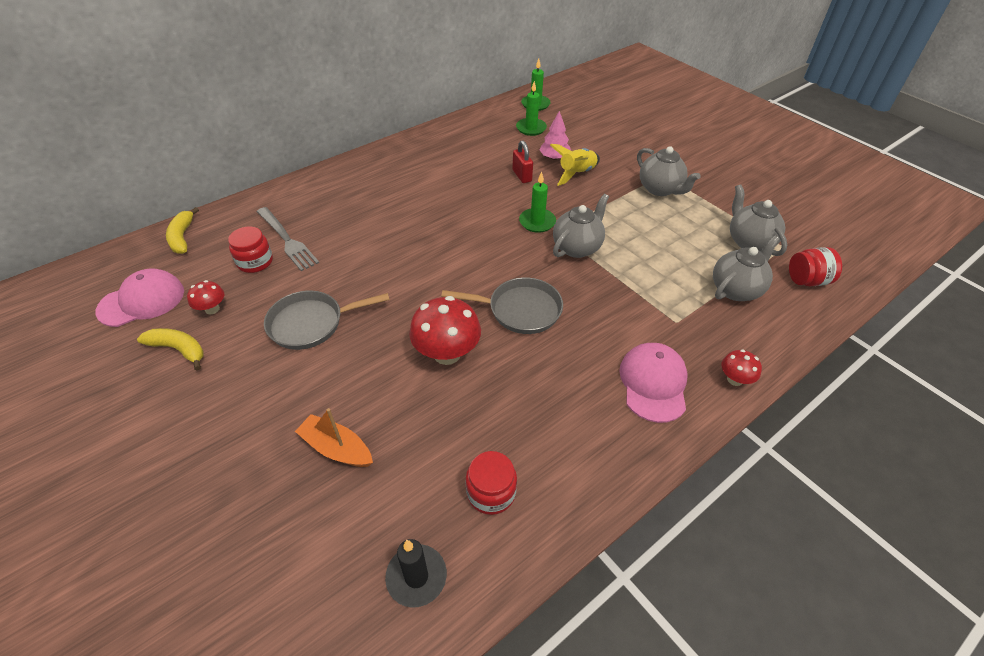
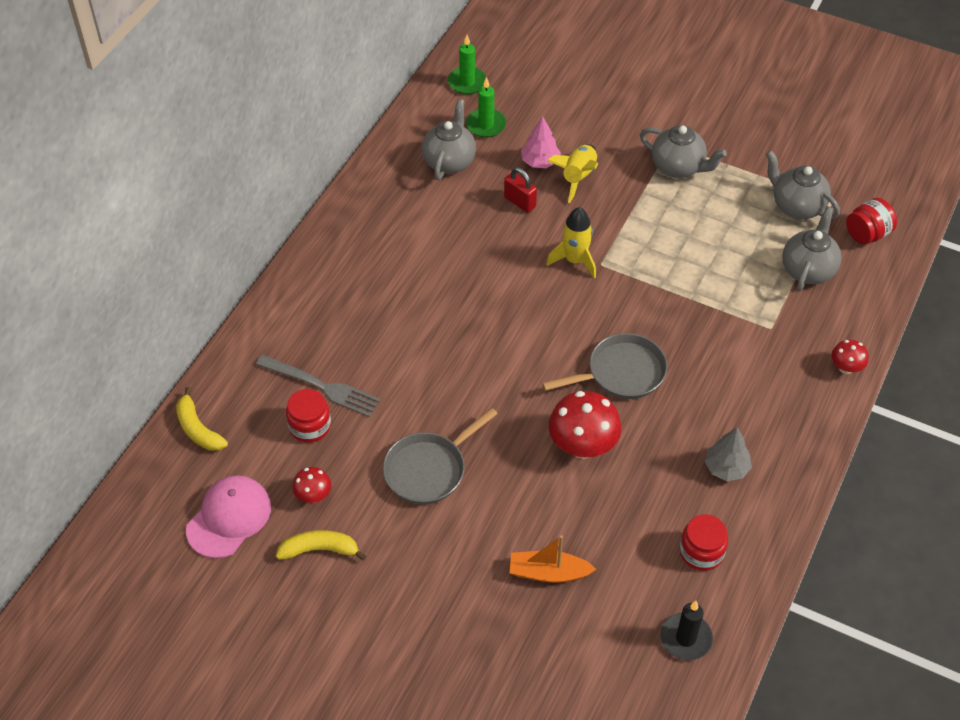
camera: 25 degrees left, 5 degrees up
green candle [519,172,556,233] -> yellow rocket [546,207,596,278]
grey teapot [553,194,609,258] -> grey teapot moved to [422,99,476,180]
pink cap [619,343,688,423] -> none
none -> grey tree [704,427,752,481]

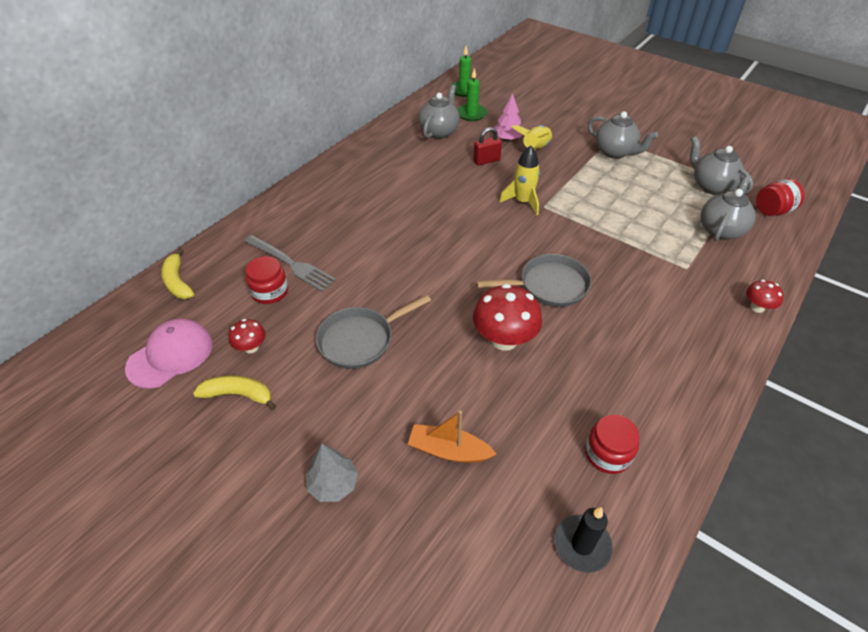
camera: 10 degrees right, 5 degrees down
red padlock [504,167,537,213] -> red padlock turned 75 degrees counterclockwise [473,127,502,165]
grey tree [704,427,752,481] -> grey tree moved to [306,444,358,502]

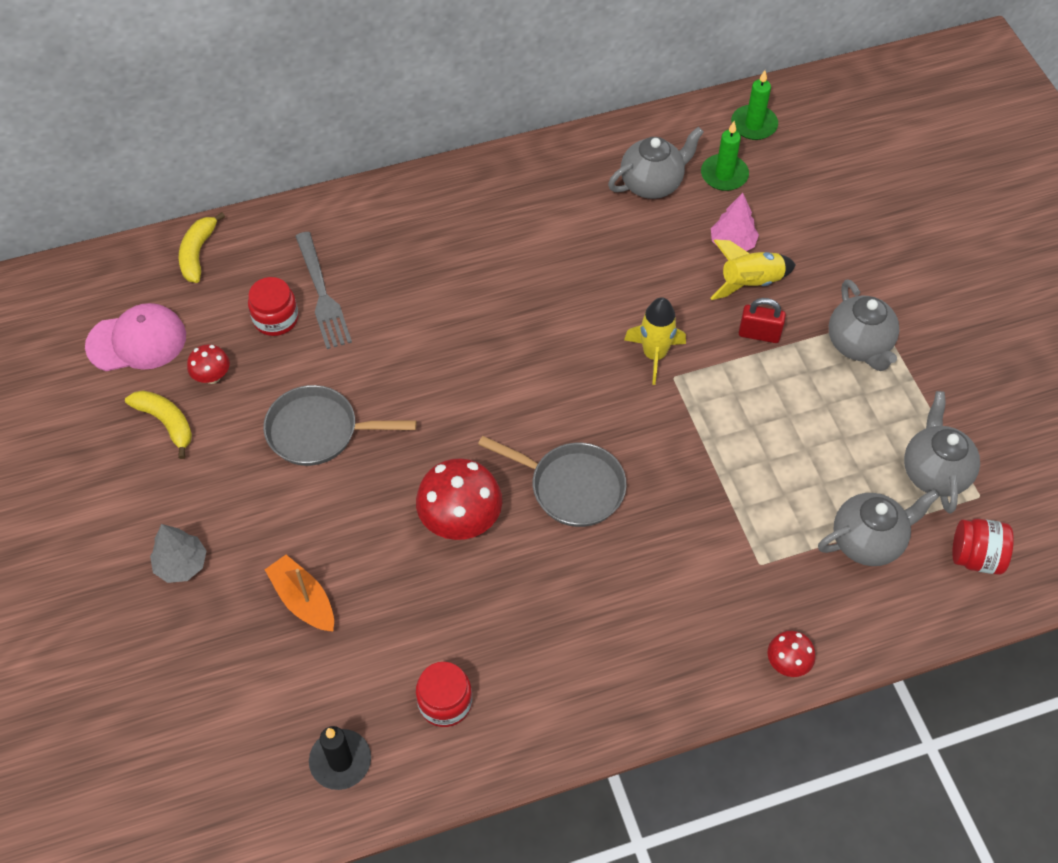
camera: 35 degrees right, 10 degrees up
red padlock [473,127,502,165] -> red padlock moved to [739,298,786,343]

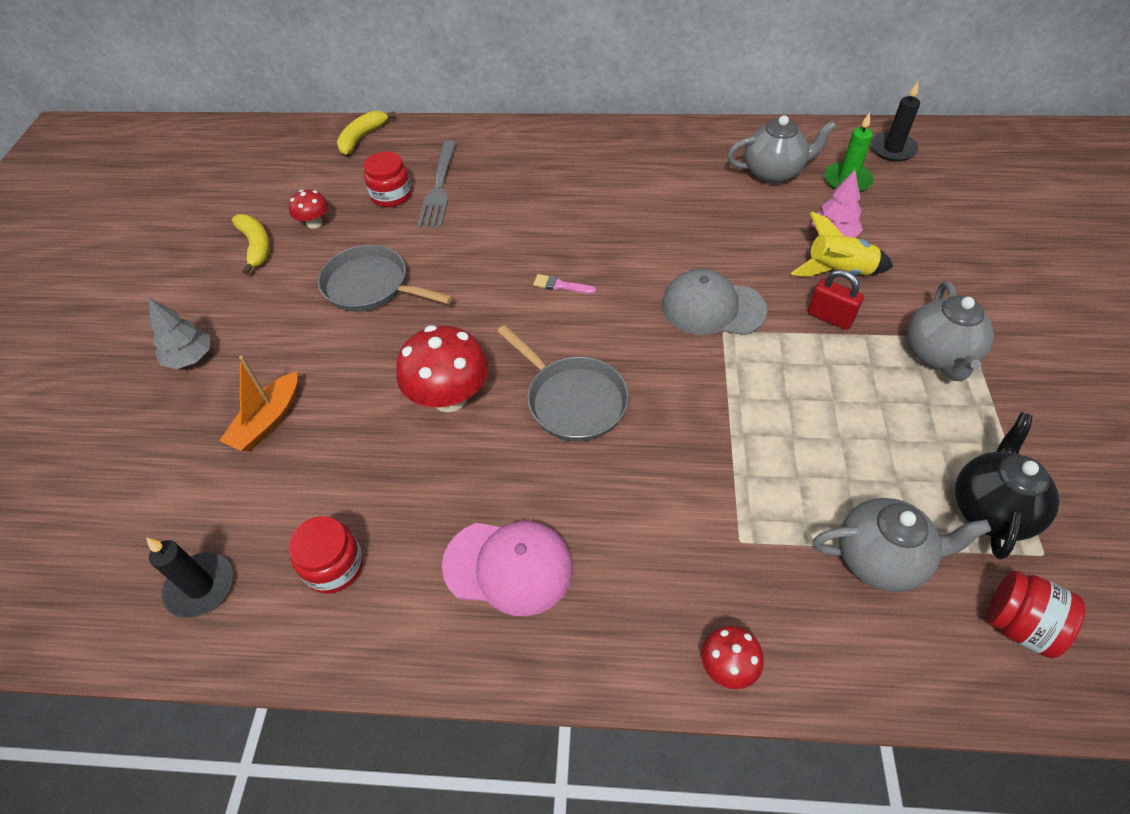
camera: 25 degrees right, 5 degrees down
pink cap [85,303,186,371] -> pink cap moved to [442,521,573,616]
orange boat [265,555,334,632] -> orange boat turned 135 degrees counterclockwise [219,356,297,451]
yellow rocket [624,297,686,385] -> grey cap [662,269,767,335]
green candle [731,70,778,140] -> black candle [871,82,920,162]
grey teapot [904,391,980,513] -> black teapot [955,412,1059,559]
none -> pink brush [533,274,596,294]

